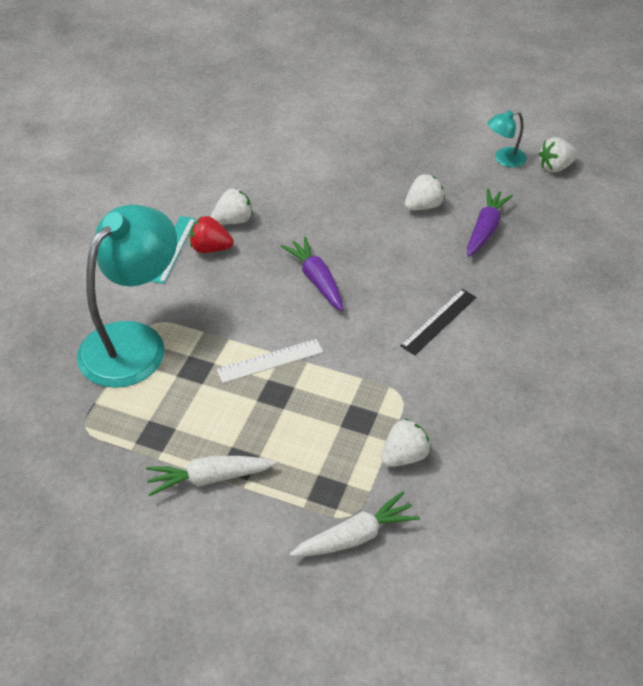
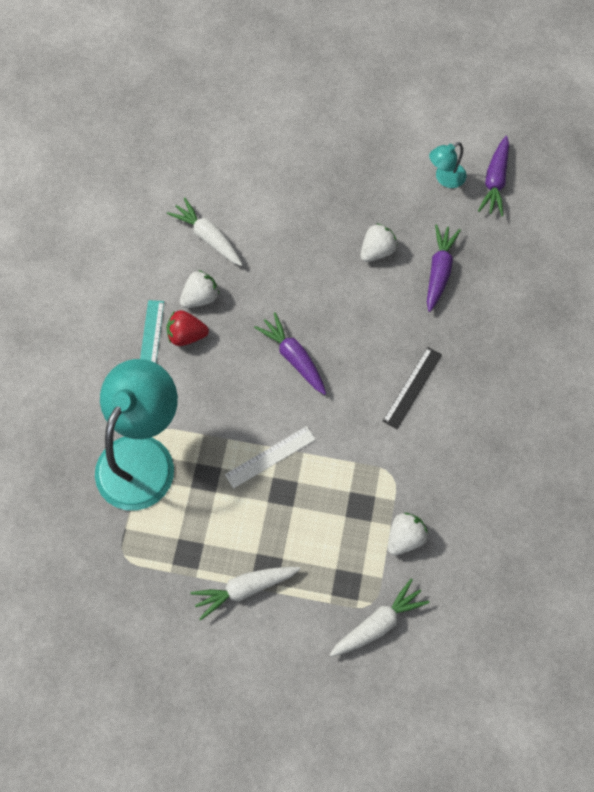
camera: 10 degrees left, 20 degrees up
white strawberry [539,137,578,173] -> purple carrot [478,136,509,216]
none -> white carrot [167,198,243,266]

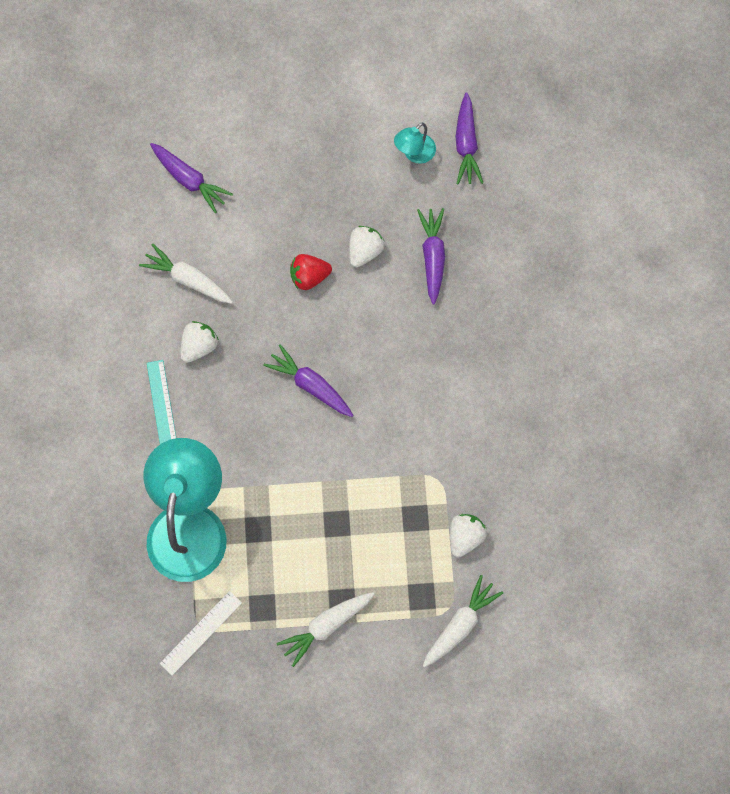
camera: 15 degrees left, 5 degrees up
red strawberry [167,310,209,346] -> red strawberry moved to [290,254,332,290]
white ruler [225,426,316,489] -> white ruler moved to [160,591,242,676]
black ruler [383,347,442,429] -> none
none -> purple carrot [150,143,233,213]

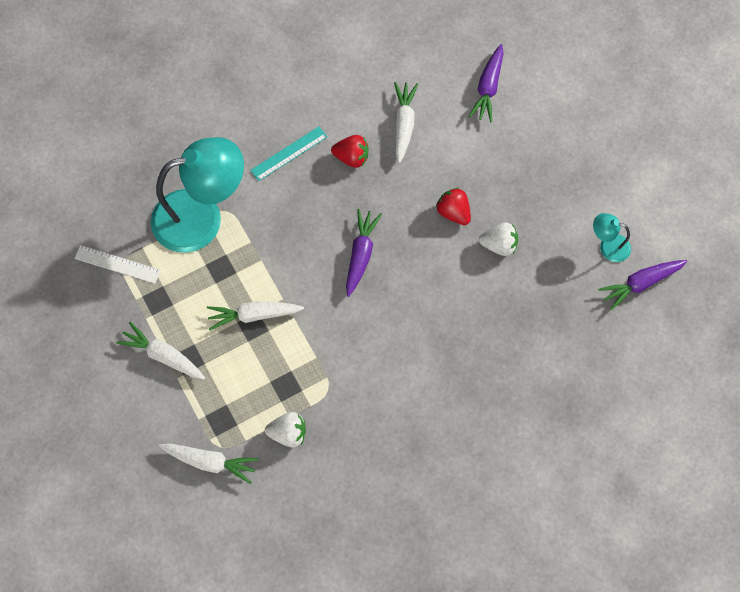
camera: 65 degrees right, 5 degrees down
white strawberry [180,321,219,363] -> red strawberry [331,135,369,168]
purple carrot [417,208,445,305] -> none
none -> white carrot [207,301,304,330]

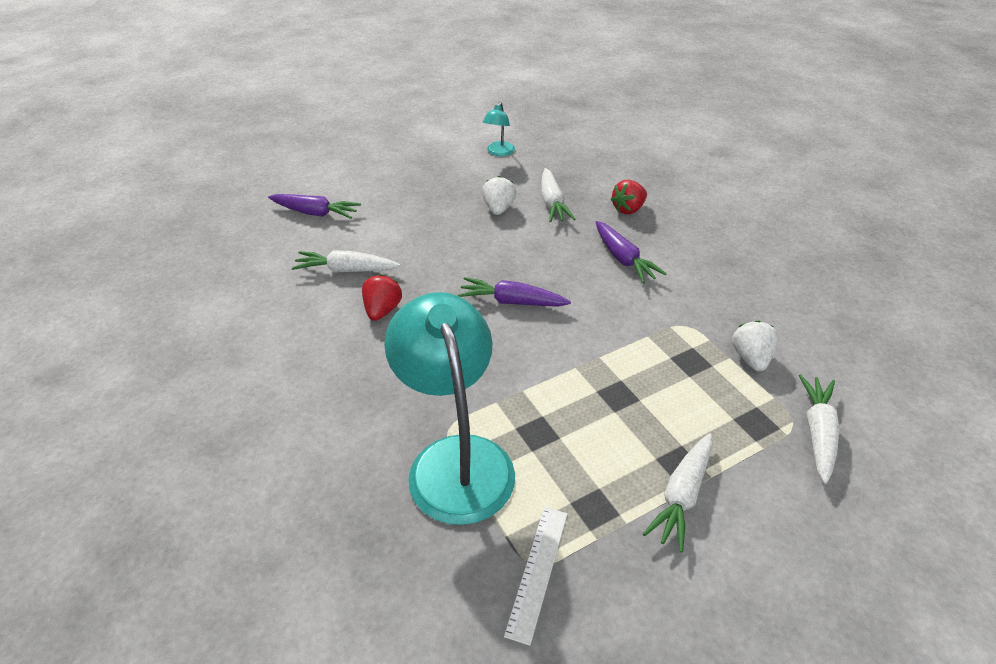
camera: 90 degrees left, 25 degrees down
white carrot [207,301,304,330] -> white carrot moved to [541,168,575,222]
turquoise ruler [250,127,327,181] -> none
red strawberry [436,188,471,225] -> red strawberry moved to [611,180,647,214]
purple carrot [598,260,687,310] -> purple carrot moved to [596,221,667,284]

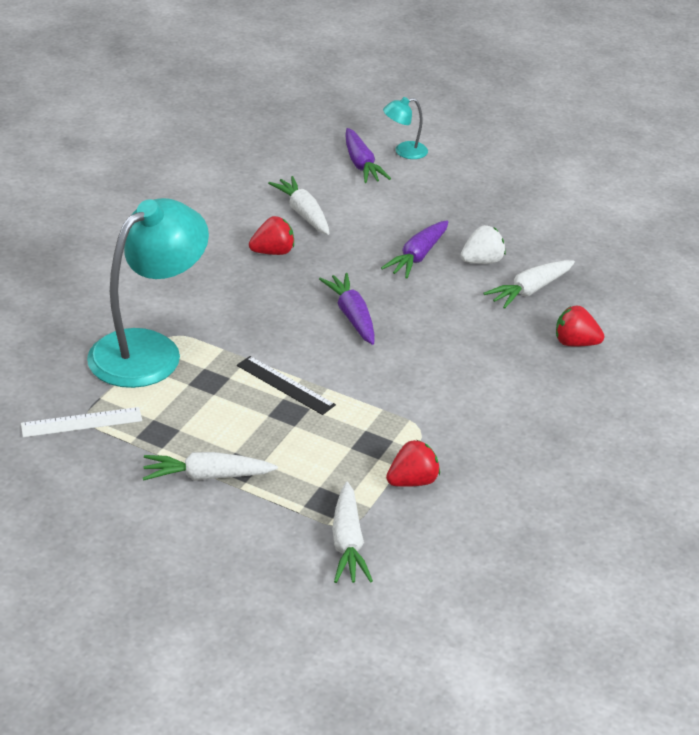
camera: 55 degrees right, 5 degrees down
turquoise lamp [483,102,515,156] -> turquoise lamp moved to [383,97,428,159]
purple carrot [596,221,667,284] -> purple carrot moved to [381,220,448,279]
white strawberry [732,320,778,371] -> red strawberry [386,439,440,487]
white carrot [799,374,839,484] -> white carrot turned 105 degrees clockwise [332,481,373,583]
none -> black ruler [237,356,336,415]

